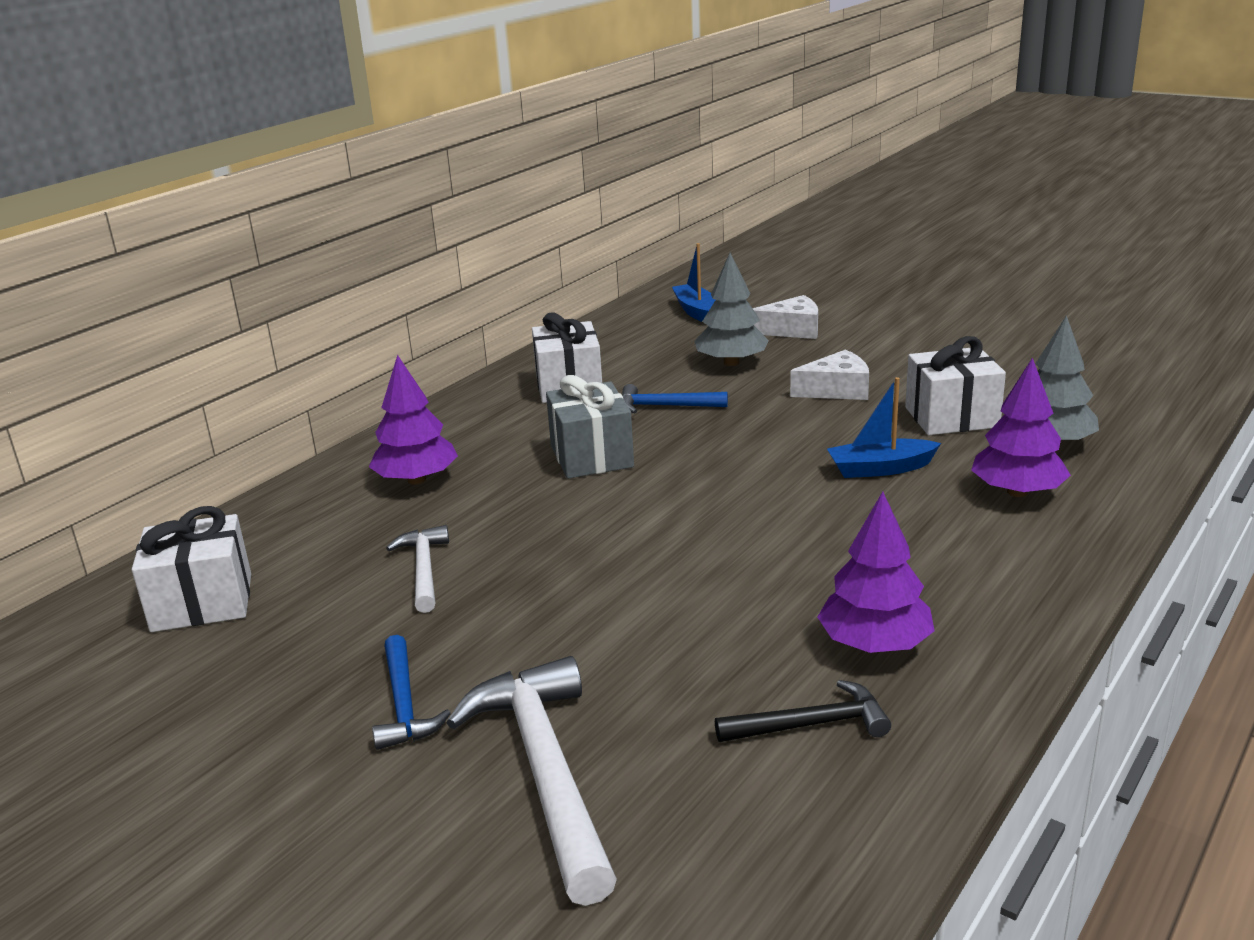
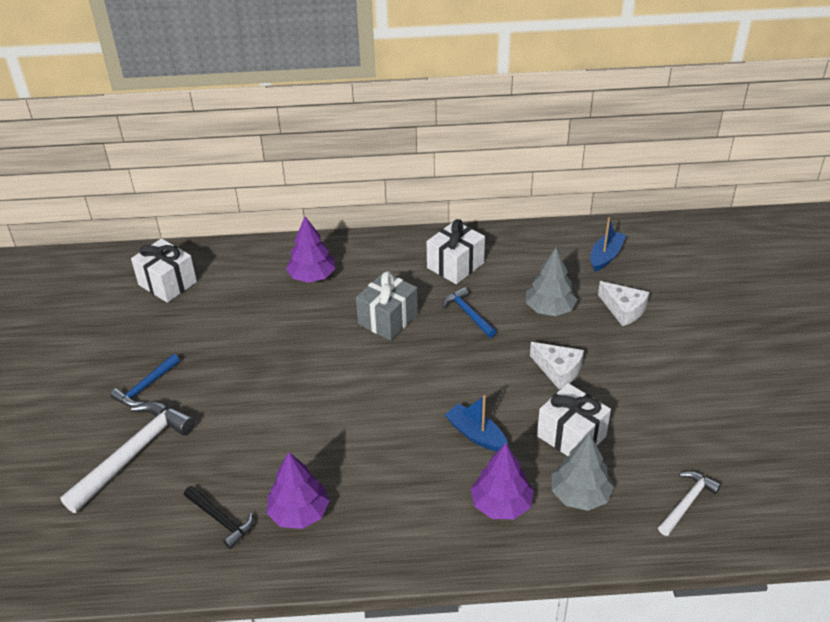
camera: 50 degrees right, 15 degrees up
white hammer [386,525,449,613] -> white hammer moved to [658,471,721,536]

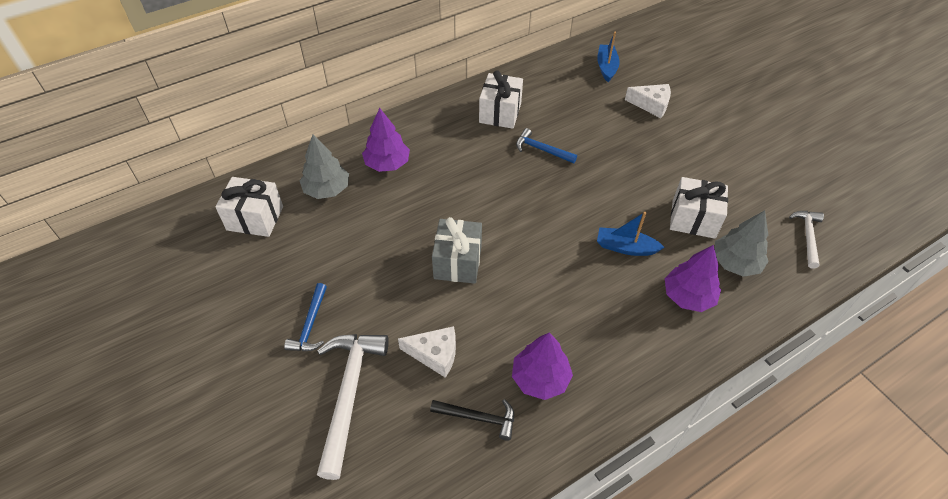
camera: 30 degrees left, 10 degrees up
grey gift [356,271,418,340] -> grey gift moved to [432,217,482,284]
grey tree [526,248,577,316] -> grey tree moved to [300,134,349,199]
white cheese [530,342,584,389] -> white cheese moved to [398,326,456,378]

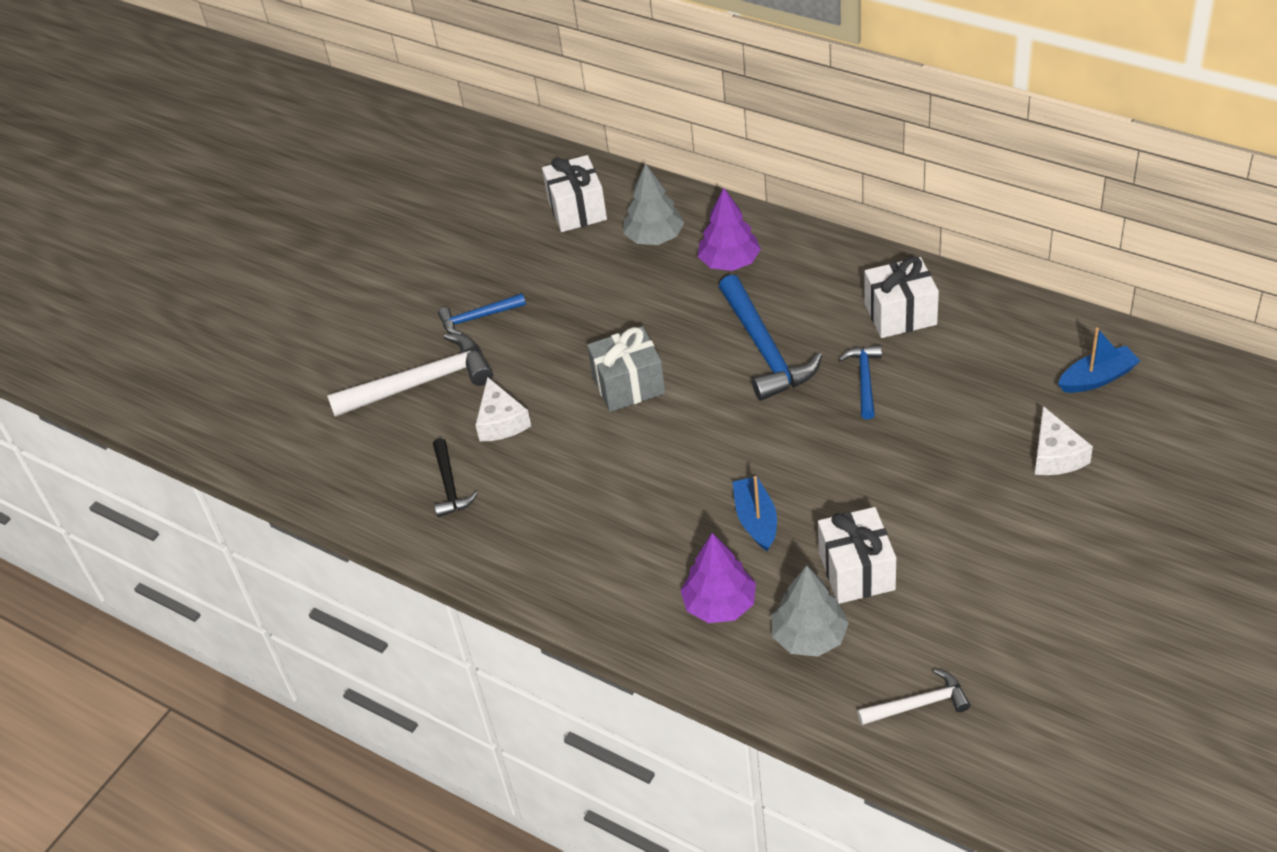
camera: 70 degrees right, 5 degrees down
purple tree [512,332,573,400] -> none
none -> blue hammer [719,275,822,401]

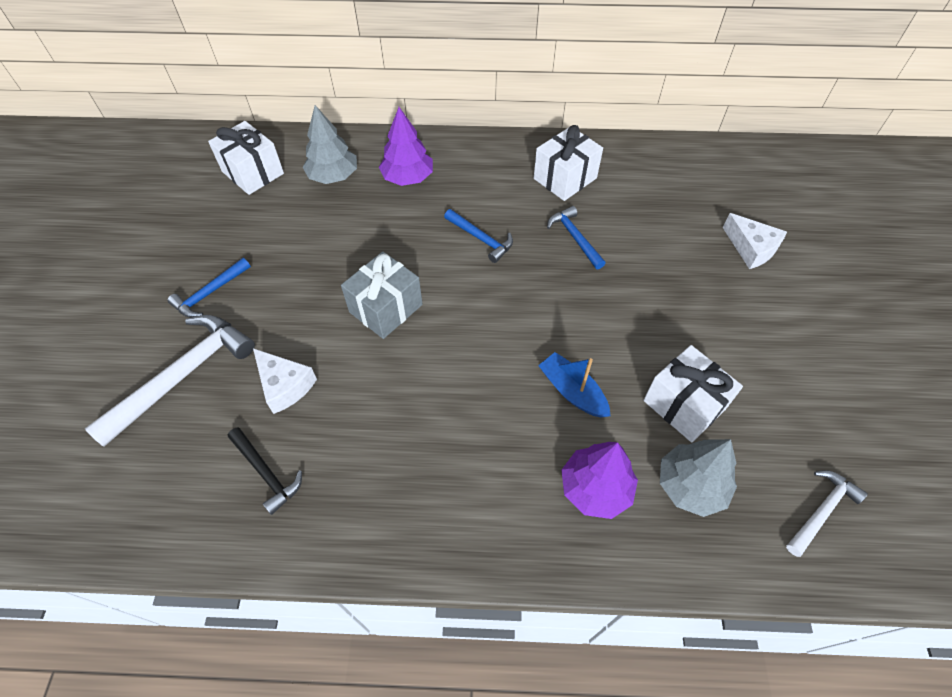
camera: 35 degrees left, 10 degrees up
blue hammer [719,275,822,401] -> blue hammer [444,209,513,263], size x0.55
blue boat [1058,327,1140,393] -> none

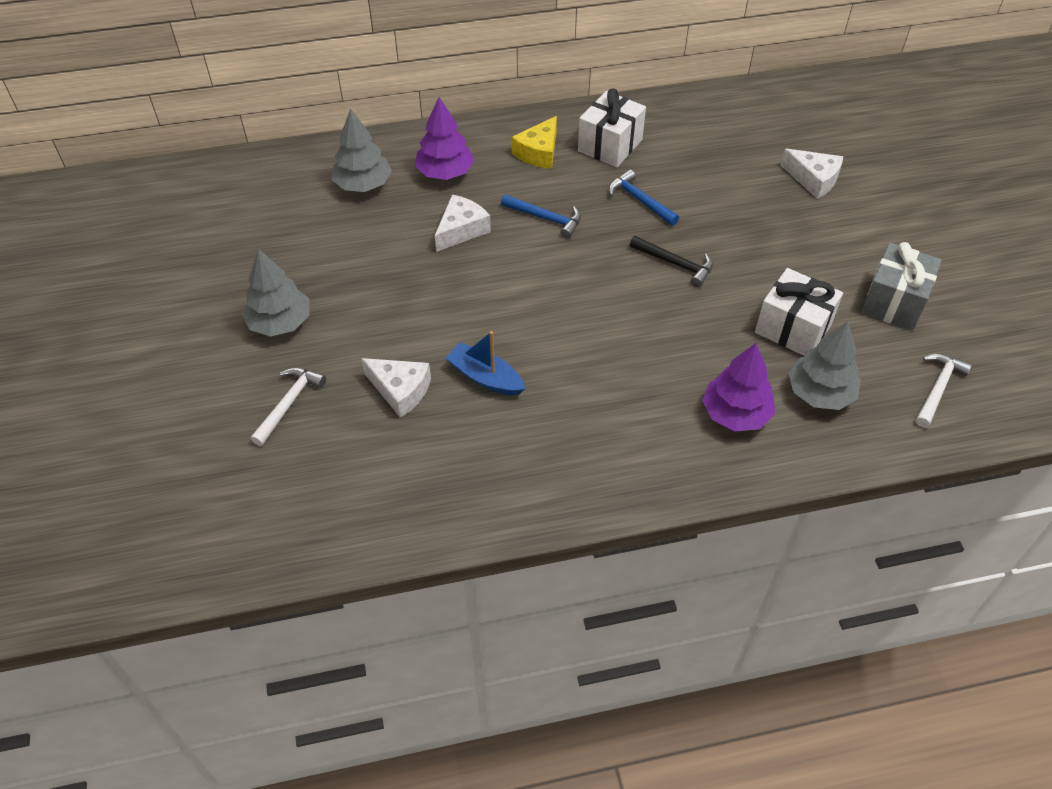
camera: 15 degrees left, 5 degrees down
white hammer [85,315,255,447] -> white hammer [251,367,326,446], size x0.55
blue hammer [167,258,251,318] -> grey tree [242,249,310,337]
white gift [208,121,284,195] -> none
black hammer [227,427,302,515] -> black hammer moved to [630,236,713,287]
grey gift [341,252,423,339] -> grey gift moved to [861,242,942,331]
blue boat [538,352,611,418] -> blue boat moved to [446,331,525,395]
none -> white cheese [435,195,491,252]
none -> yellow cheese [512,116,557,169]

